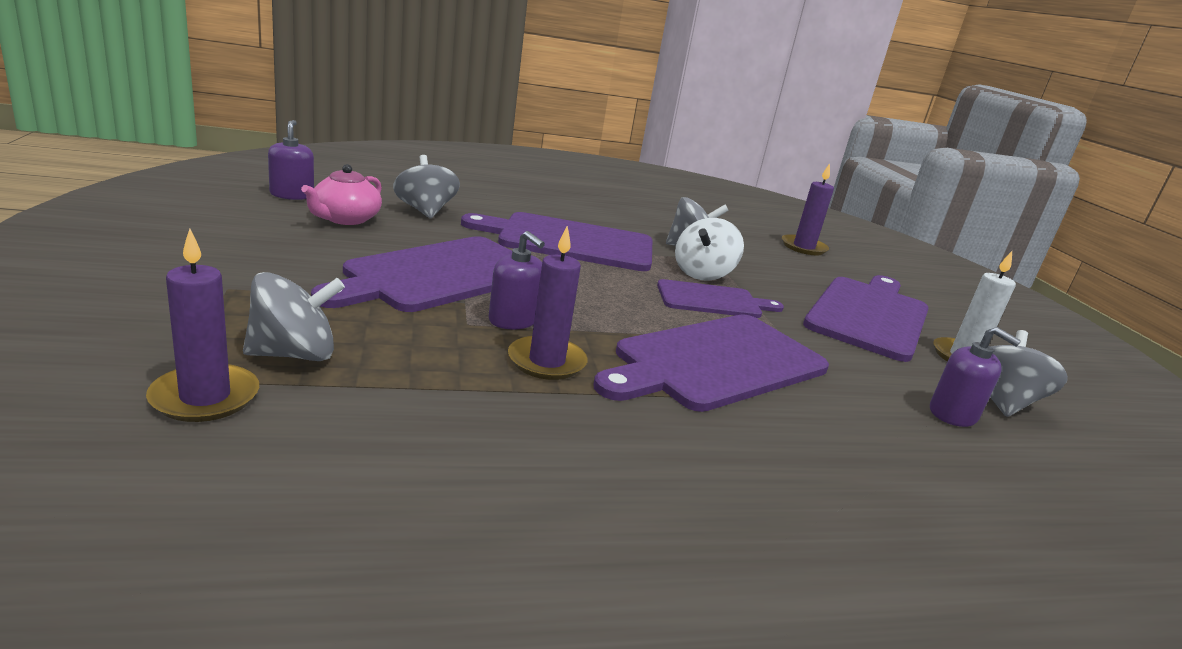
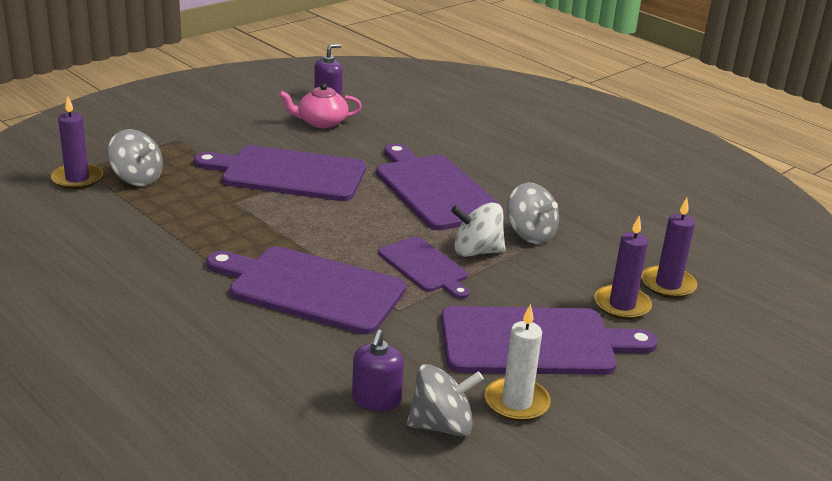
camera: 60 degrees right, 5 degrees up
grey spinning top [393,155,460,219] -> none
purple soap dispenser [489,231,545,330] -> none
purple candle [508,226,587,380] -> purple candle moved to [594,216,652,320]

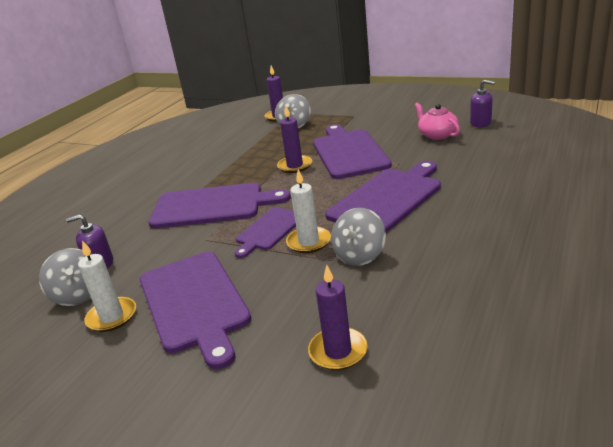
camera: 75 degrees right, 0 degrees up
purple cutting board [207,246,406,335] -> purple cutting board turned 90 degrees clockwise [148,183,291,229]
white spinning top [451,202,505,257] -> white candle [286,169,331,253]
purple candle [594,216,652,320] -> purple candle moved to [277,106,312,173]

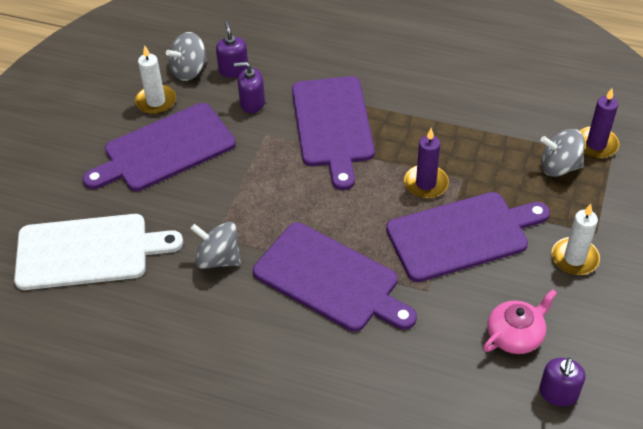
camera: 80 degrees right, 20 degrees up
purple cutting board [235,207,296,258] -> none
white candle [286,169,331,253] -> white candle moved to [552,204,600,275]
purple candle [308,265,368,370] -> white cutting board [14,214,183,290]
none -> purple soap dispenser [234,62,265,113]

